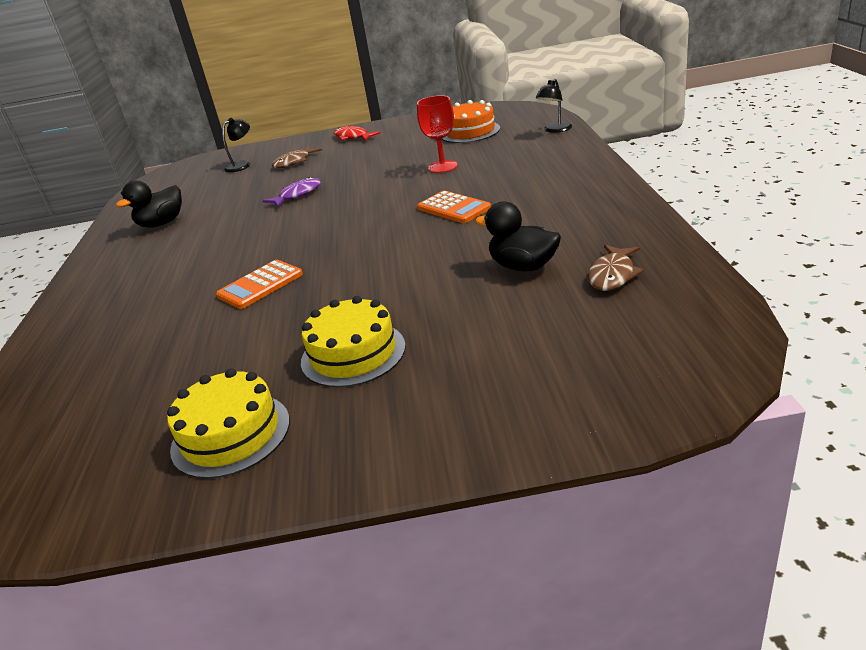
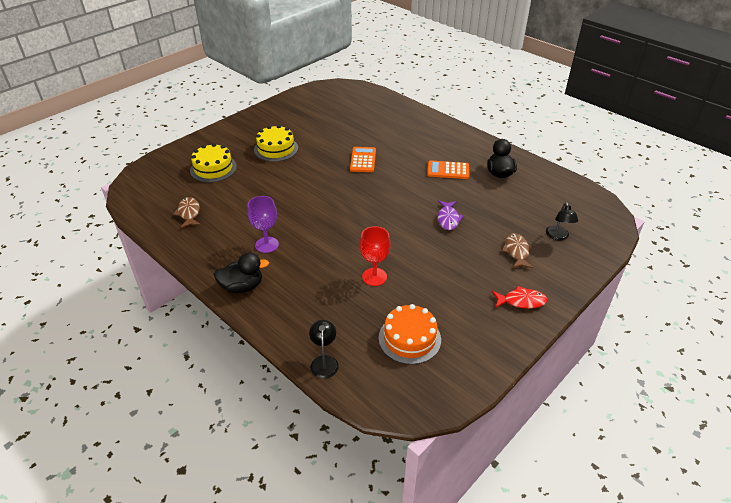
camera: 135 degrees right, 10 degrees up
yellow cake [167,368,290,479] -> yellow cake moved to [190,143,237,183]
orange calculator [417,191,491,223] -> orange calculator moved to [427,160,469,179]
black duck [475,201,561,271] -> black duck moved to [213,253,269,293]
none -> purple goblet [247,196,279,253]

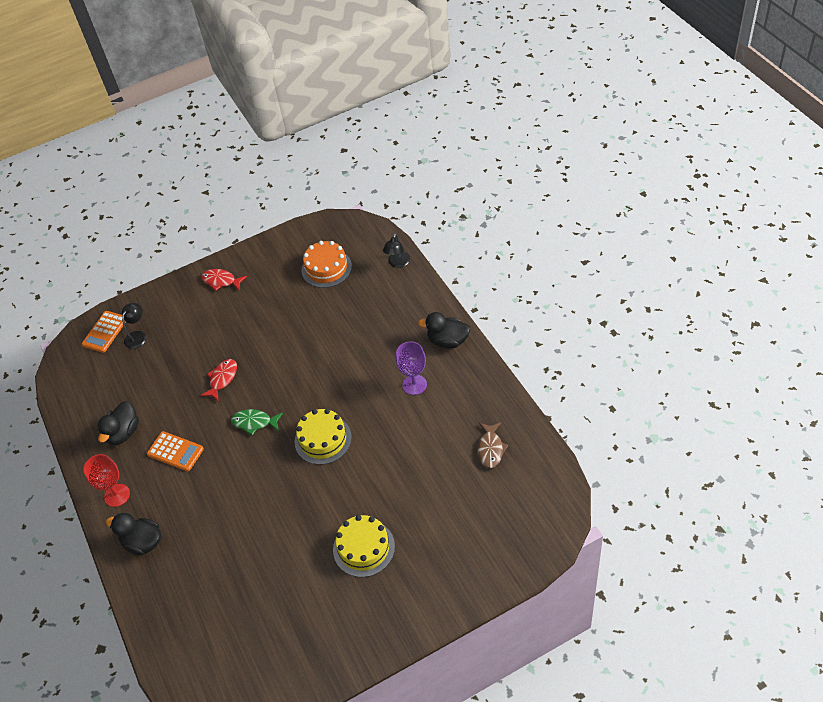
camera: 155 degrees left, 10 degrees up
yellow cake [190,143,237,183] -> yellow cake moved to [294,409,352,465]
orange calculator [350,147,376,172] -> orange calculator moved to [82,311,126,353]
red goblet [360,226,391,286] -> red goblet moved to [83,454,130,507]
purple fish [437,200,464,230] -> red fish [200,359,237,401]
brown fish [501,233,534,268] -> none
none -> black duck [106,513,161,555]
none -> green fish [231,409,283,435]

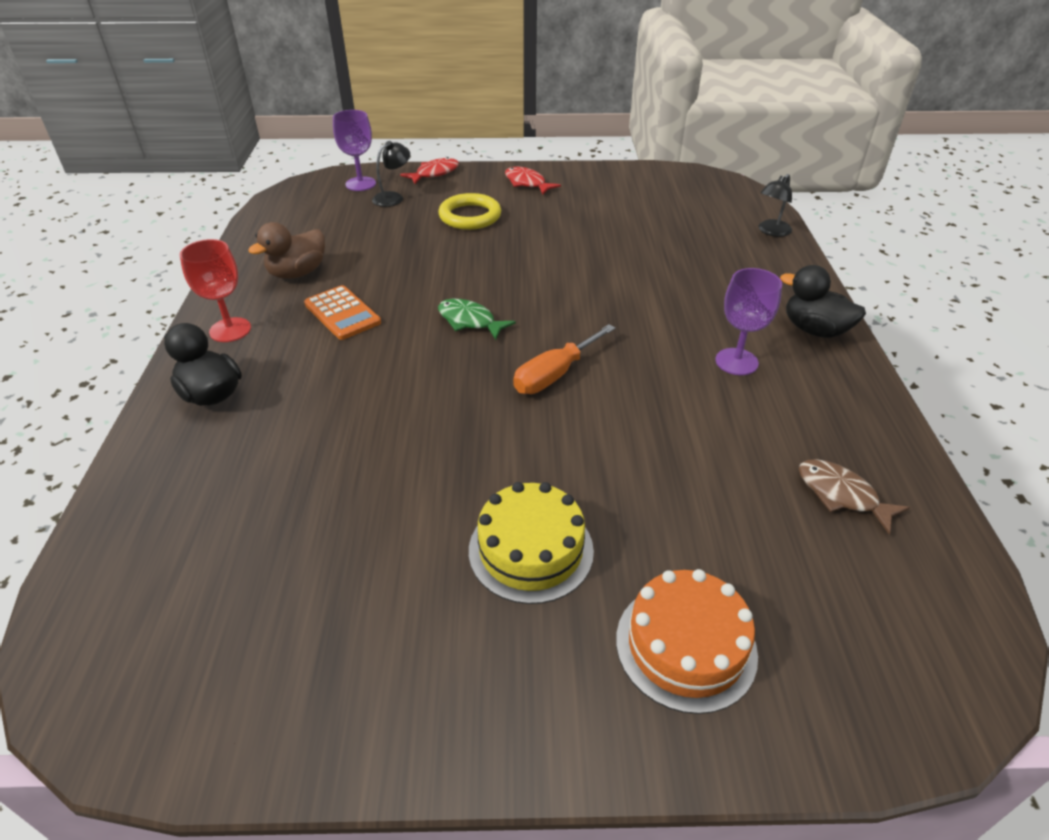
camera: 20 degrees right, 10 degrees down
orange calculator [82,311,126,353] -> purple goblet [333,110,376,191]
black duck [97,401,139,445] -> brown duck [248,222,325,279]
red fish [200,359,237,401] -> red fish moved to [400,157,459,184]
yellow cake [294,409,352,465] -> orange screwdriver [513,324,615,394]
orange cake [302,241,352,288] -> orange cake moved to [616,569,758,714]
brown fish [478,422,508,468] -> brown fish turned 105 degrees clockwise [799,459,910,534]
none -> yellow ring [438,193,501,230]

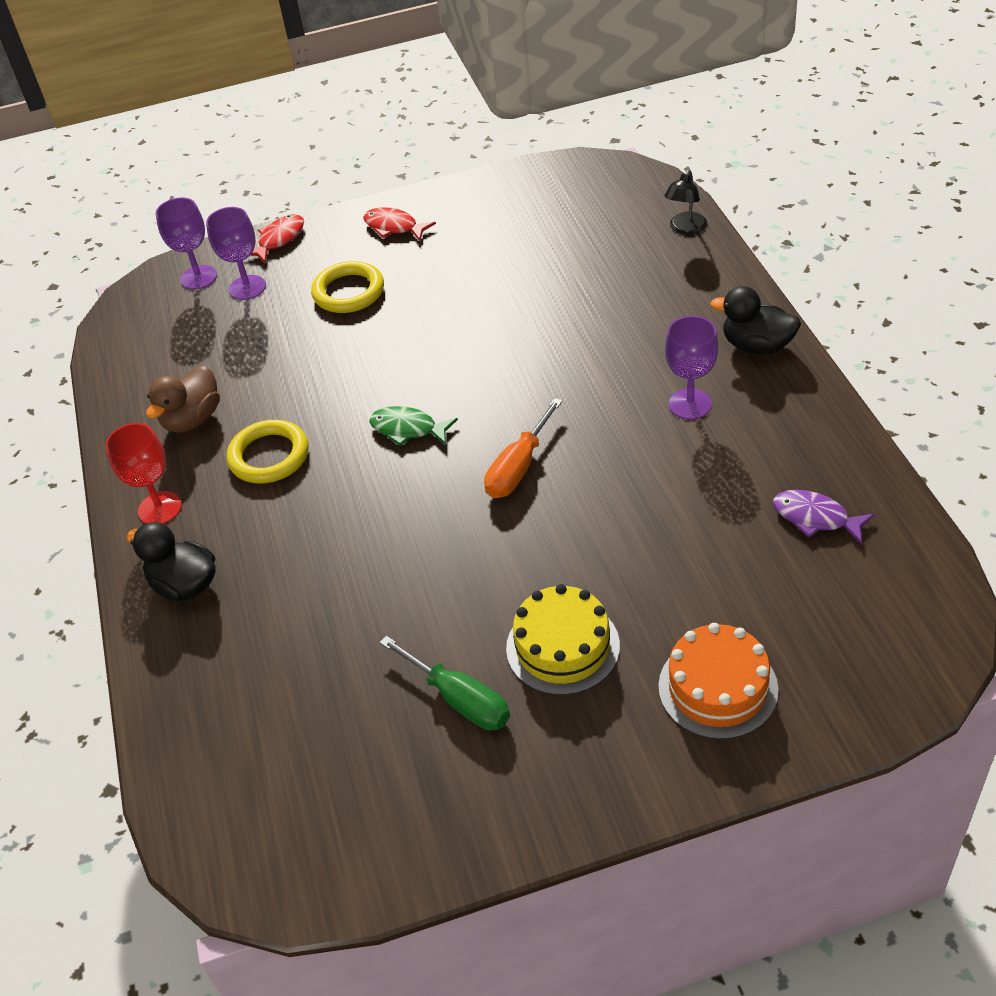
camera: 10 degrees left, 5 degrees up
orange calculator [304,285,381,340] -> yellow ring [227,420,309,484]
black lamp [372,141,410,207] -> purple goblet [206,207,266,300]
brown fish [799,459,910,534] -> purple fish [773,490,875,544]
none -> green screwdriver [379,636,510,731]

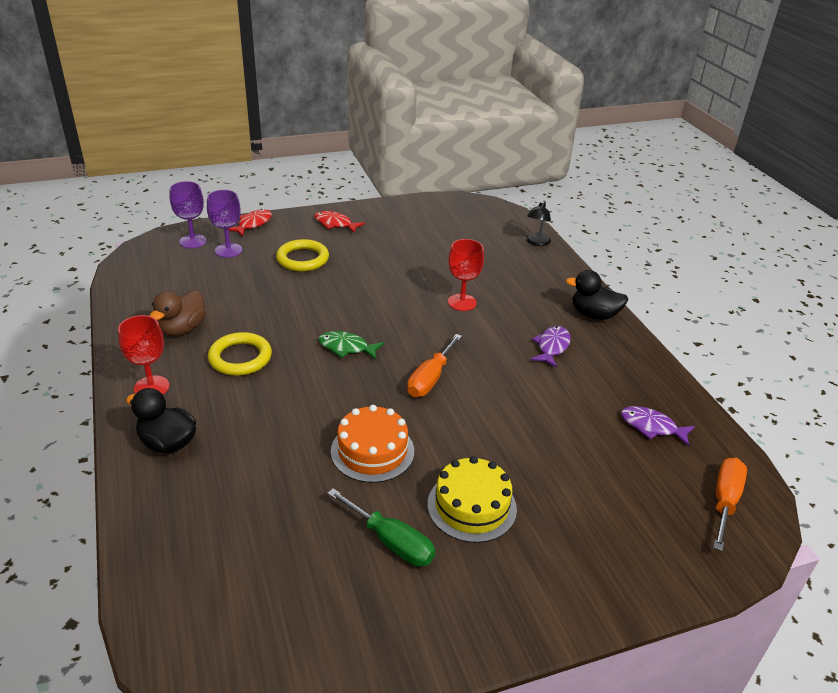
camera: 10 degrees left, 10 degrees down
orange cake [658,623,779,739] -> orange cake moved to [331,405,414,483]
purple goblet [665,316,718,420] -> purple fish [531,326,571,368]
none -> red goblet [448,239,484,311]
none -> orange screwdriver [713,458,747,551]

